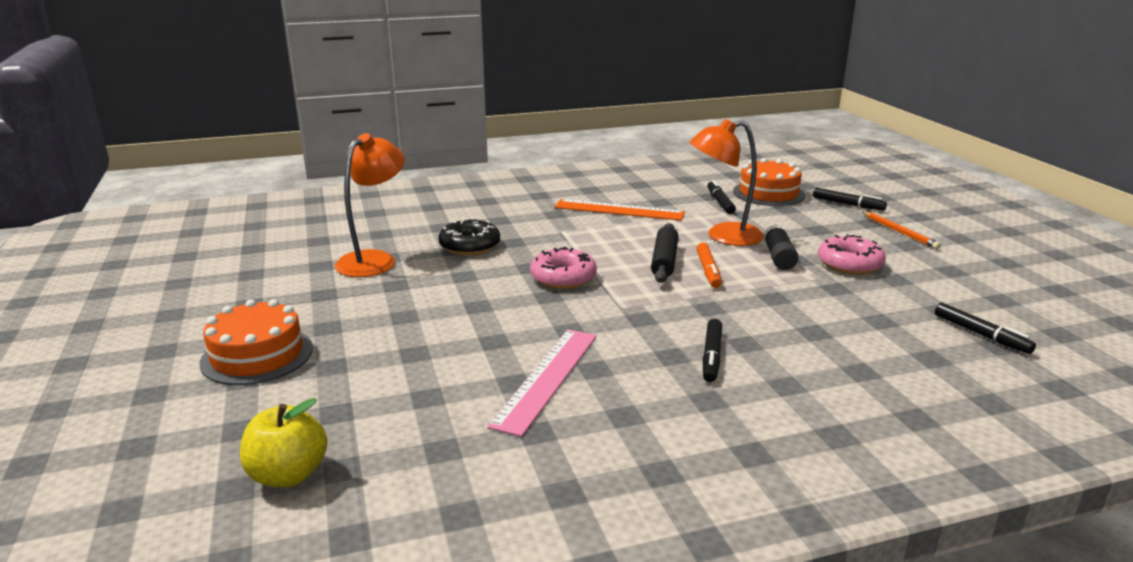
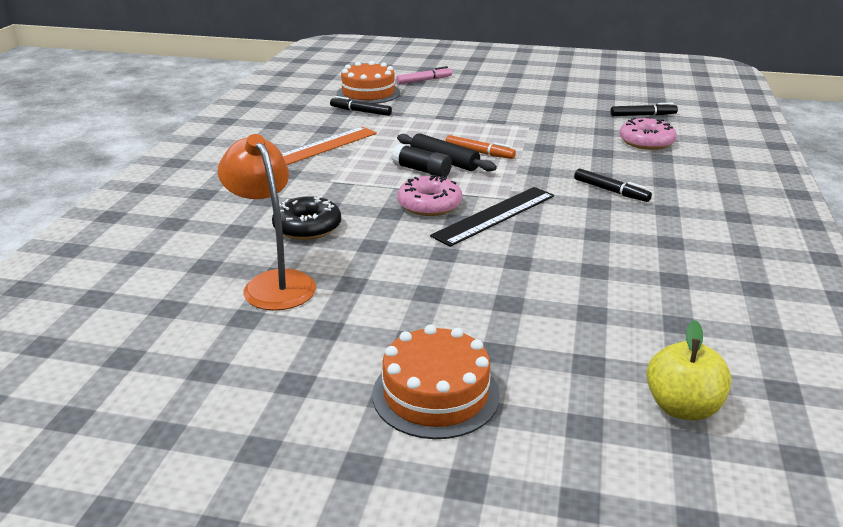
camera: 60 degrees left, 5 degrees up
pink ruler [487,329,597,437] -> none
orange lamp [690,119,764,246] -> none
black glue stick [764,225,799,270] -> black glue stick moved to [392,144,452,177]
black marker [813,188,887,211] -> pink marker [396,66,452,84]
pink donut [818,234,886,274] -> pink donut moved to [619,117,677,150]
orange pencil [862,211,941,249] -> none
none -> black ruler [430,187,554,247]

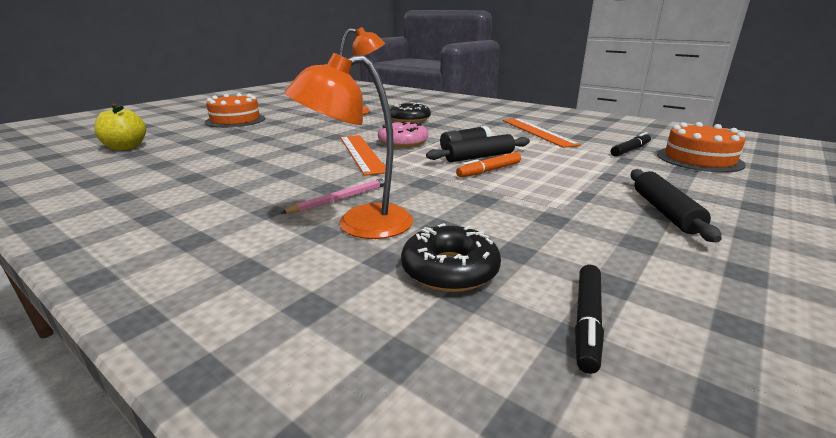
camera: 115 degrees right, 5 degrees down
pink marker [396,66,452,84] -> none
black ruler [430,187,554,247] -> orange ruler [340,135,386,176]
black marker [574,168,652,202] -> pink pencil [281,178,385,214]
pink donut [619,117,677,150] -> black donut [401,223,501,292]
none -> orange lamp [284,53,413,239]
none -> black rolling pin [630,169,722,243]

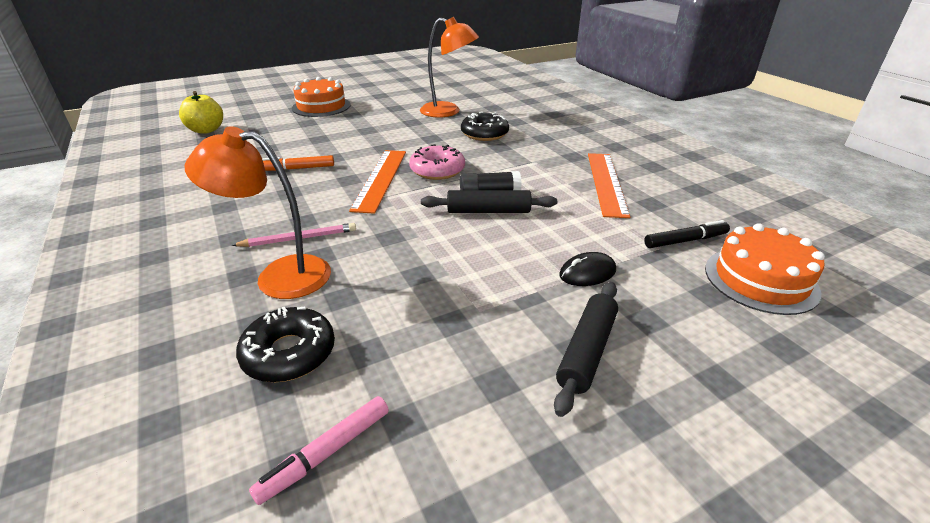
camera: 25 degrees right, 10 degrees up
orange marker [456,152,521,177] -> orange marker moved to [262,155,334,171]
black marker [575,265,604,374] -> pink marker [249,396,389,505]
none -> black mouse [559,252,616,286]

